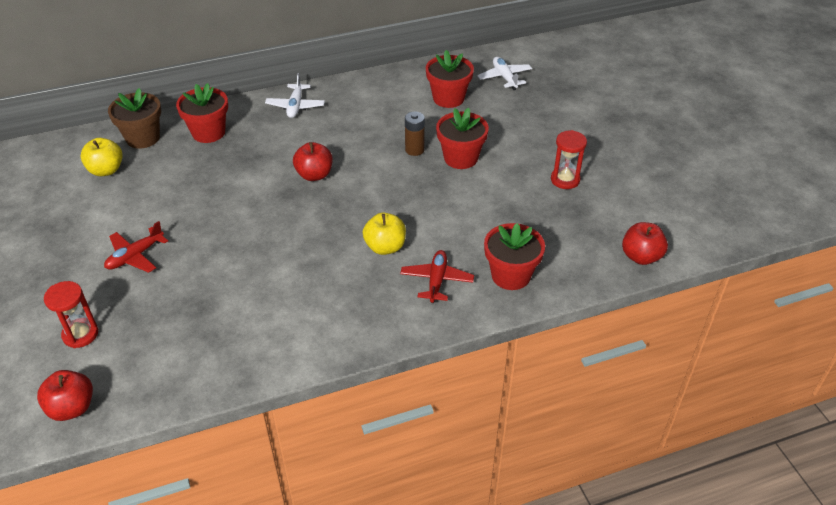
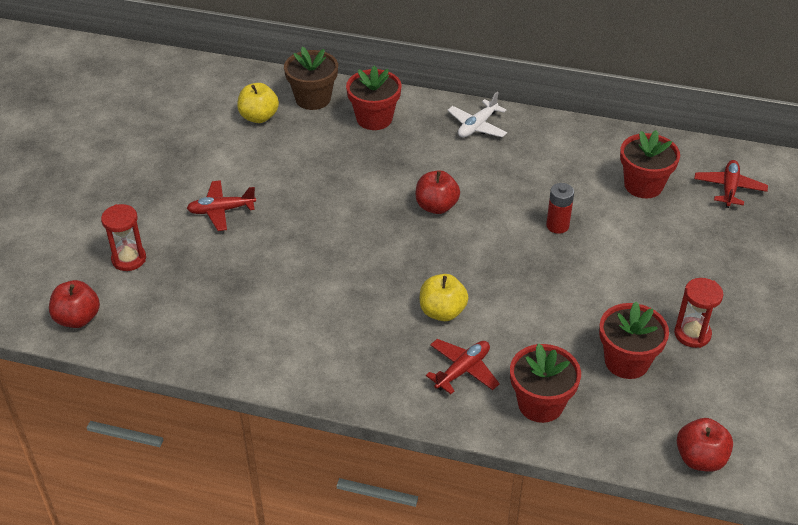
camera: 35 degrees right, 0 degrees up
brown battery [405,112,425,156] -> red battery [546,183,574,234]
red flower pot [436,108,489,169] -> red flower pot moved to [599,302,669,379]
white plane [477,57,532,90] -> red plane [694,160,768,208]

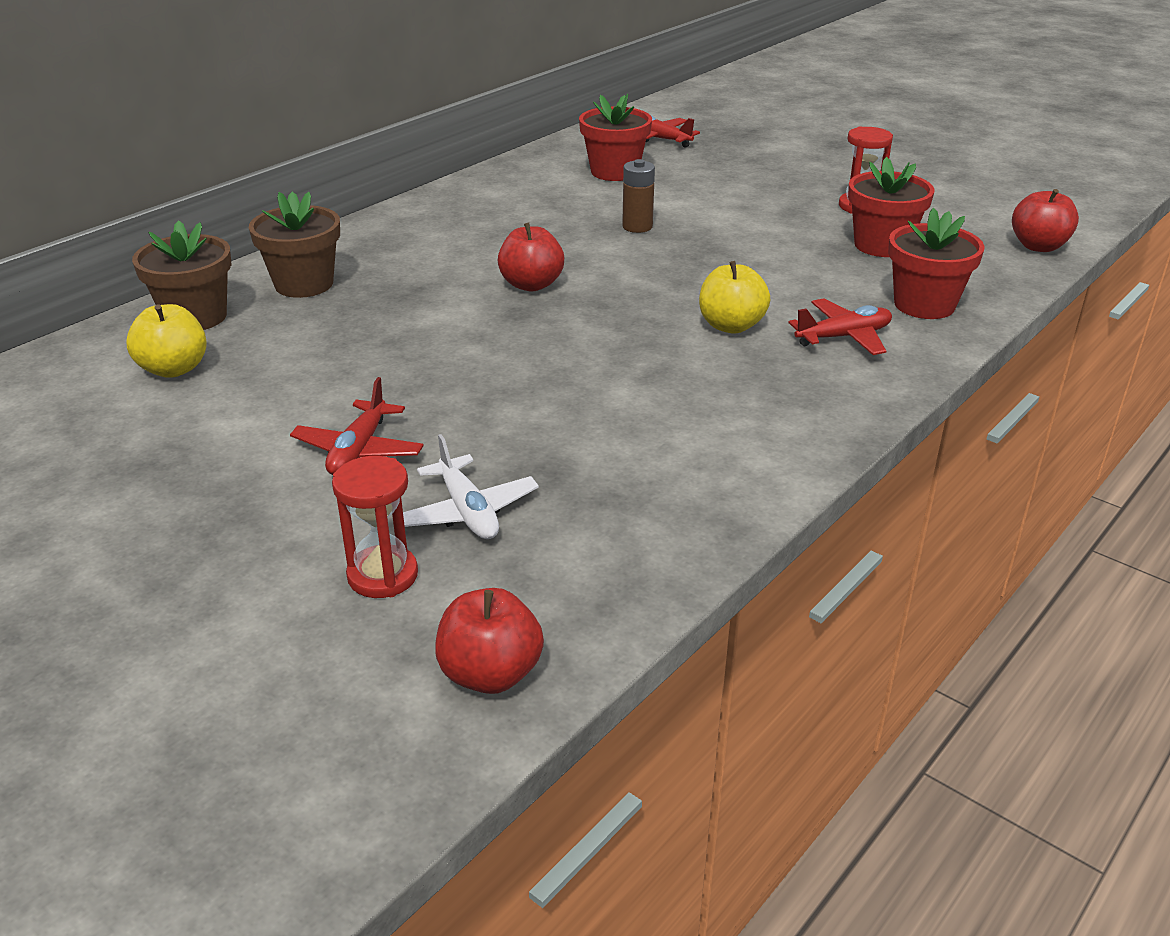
camera: 65 degrees left, 10 degrees down
red flower pot [346,65,402,130] -> brown flower pot [249,192,340,298]
red plane [426,339,500,394] -> red plane turned 90 degrees clockwise [789,298,892,355]
white plane [447,92,507,137] -> white plane moved to [403,434,539,539]
red battery [546,183,574,234] -> brown battery [622,159,655,233]

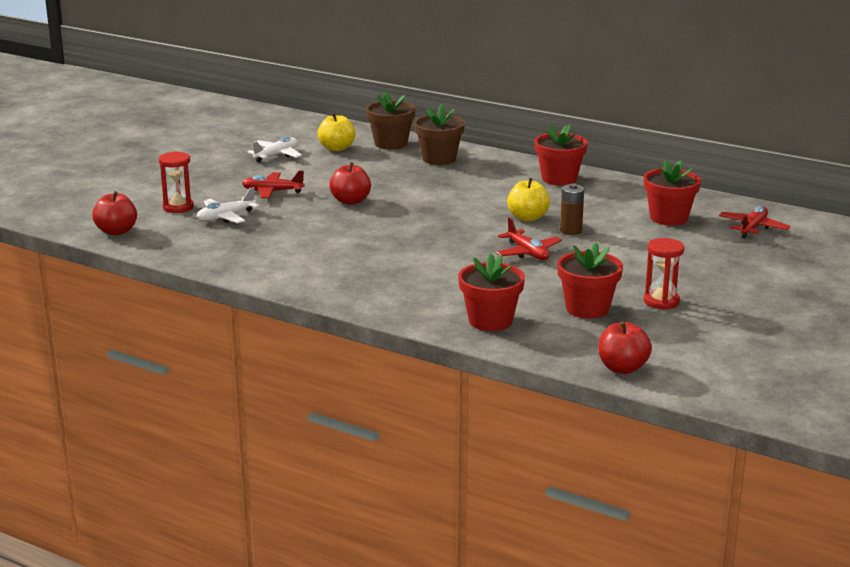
camera: 80 degrees right, 10 degrees down
red apple [498,223,564,291] -> red apple moved to [329,162,371,205]
yellow apple [699,261,770,333] -> yellow apple moved to [507,178,550,222]
red plane [789,298,892,355] -> red plane moved to [496,217,562,260]
none -> white plane [247,137,302,162]
none -> red flower pot [534,125,588,186]

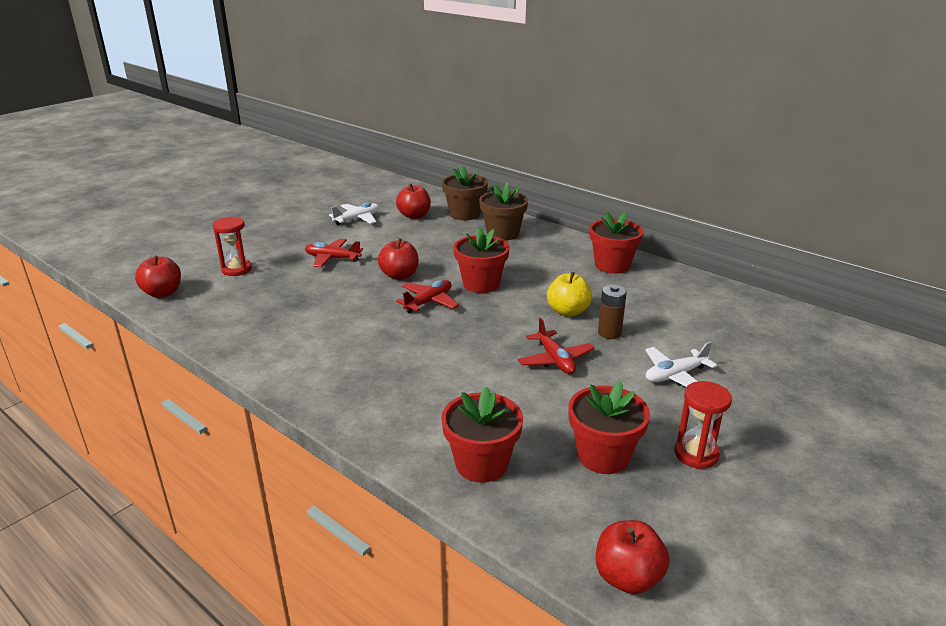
camera: 10 degrees right, 5 degrees up
white plane [197,187,259,223] -> white plane moved to [645,341,717,387]
yellow apple [318,113,356,151] -> red apple [396,183,431,219]
red flower pot [644,160,701,226] -> red flower pot moved to [454,227,510,293]
red plane [719,206,790,238] -> red plane moved to [396,280,459,314]

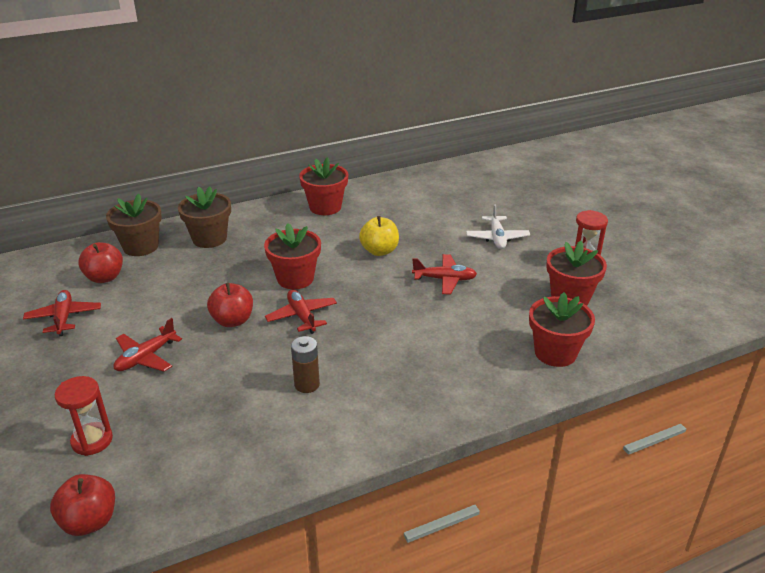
camera: 65 degrees left, 5 degrees up
white plane [329,203,379,226] -> red plane [23,290,101,336]
red apple [596,520,670,594] -> none
brown battery [598,285,627,339] -> brown battery moved to [291,336,320,393]

